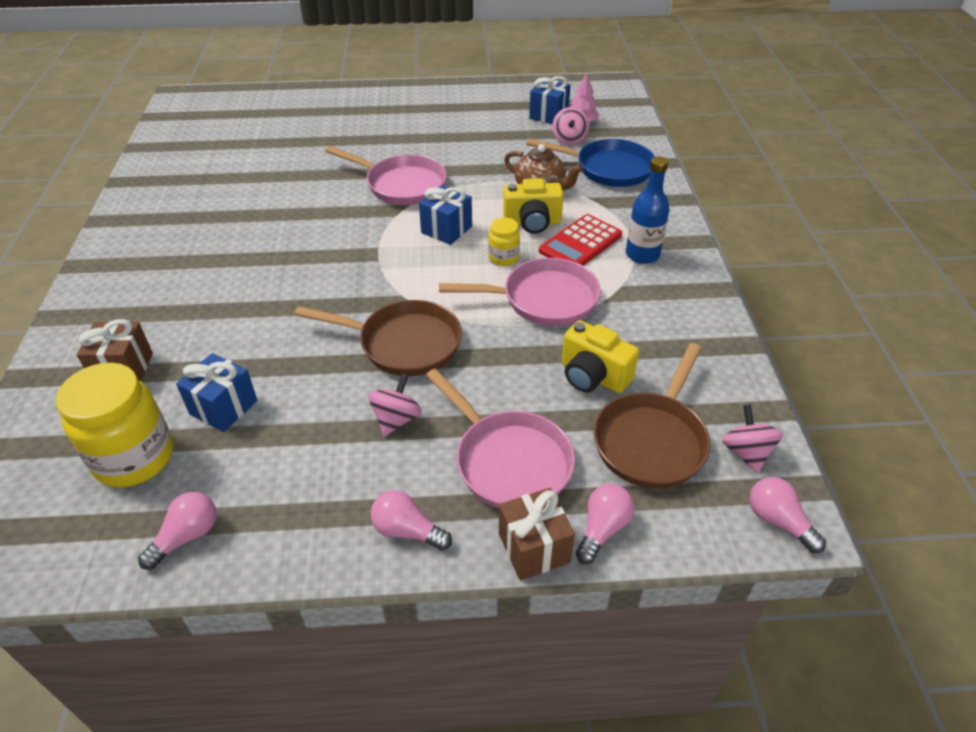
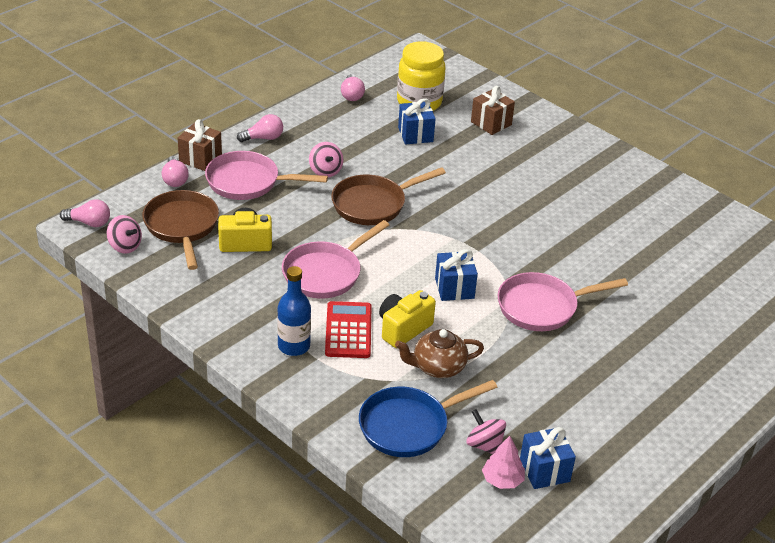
camera: 135 degrees right, 5 degrees down
yellow jar [488,218,520,266] -> none

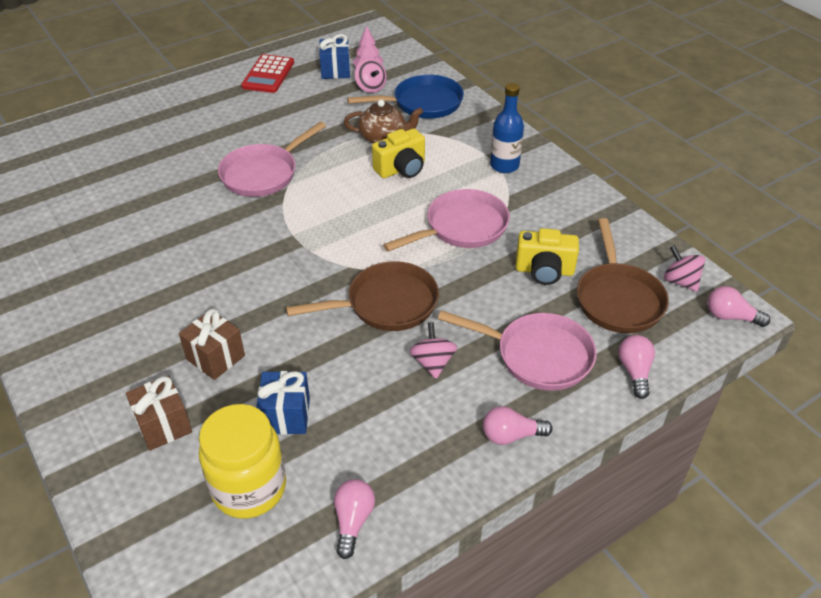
camera: 165 degrees left, 5 degrees up
brown gift [178,119,222,171] -> brown gift moved to [179,309,245,380]
red calculator [325,301,371,358] -> red calculator moved to [241,54,294,93]
blue gift [435,249,478,301] -> none
pink pan [498,272,628,331] -> pink pan turned 135 degrees clockwise [218,121,326,197]

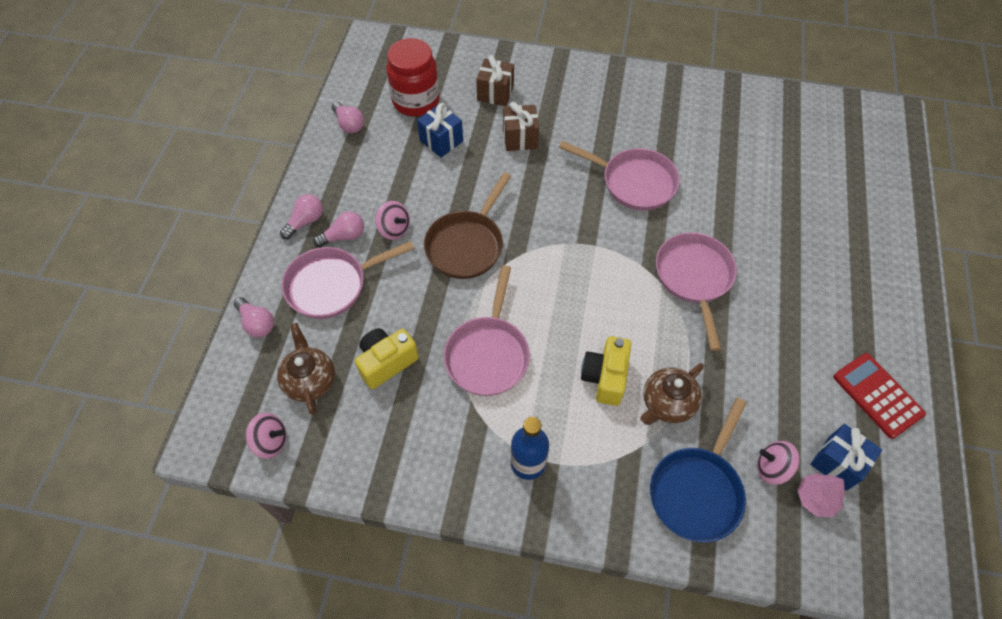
camera: 135 degrees right, 15 degrees up
yellow jar [199,404,286,518] -> red jar [386,38,439,117]
brown pan [577,218,669,333] -> brown teapot [277,323,335,415]
pink light bulb [708,286,770,327] -> pink light bulb moved to [313,211,364,247]
none -> pink pan [559,141,680,210]

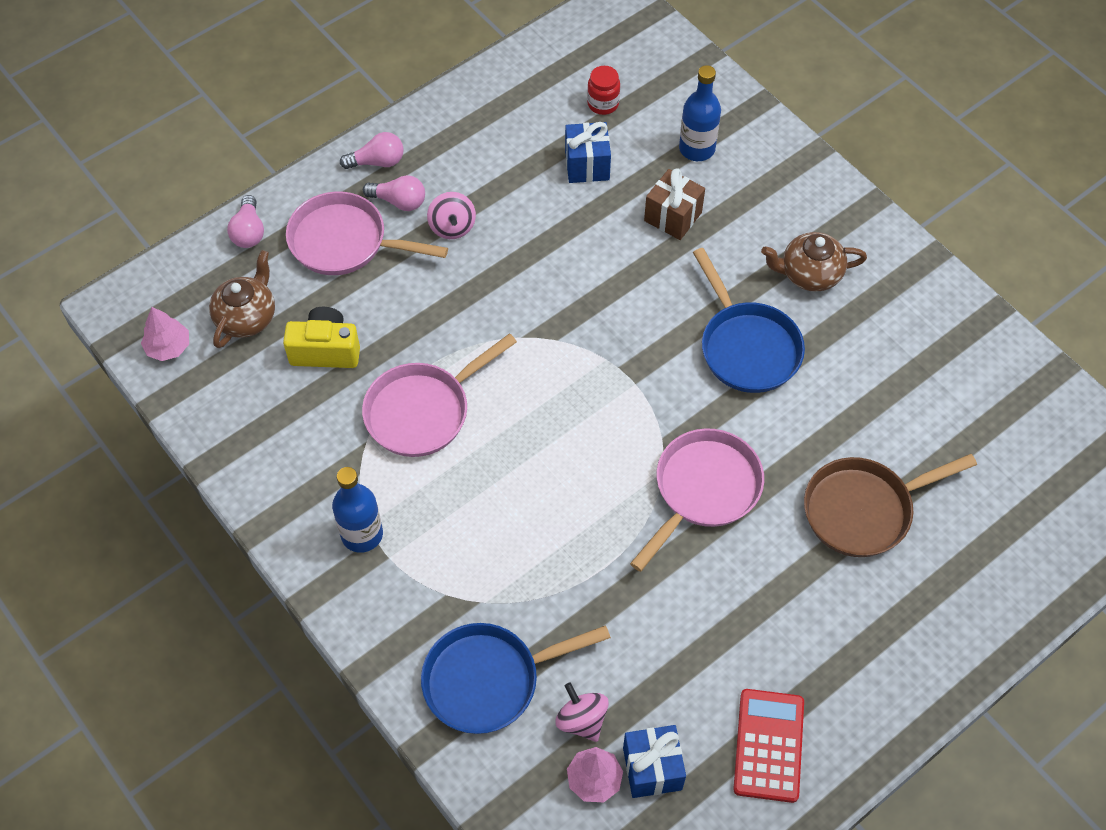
camera: 40 degrees right, 0 degrees up
pink spinning top [246,413,286,459] -> pink tree [141,307,189,361]
pink light bulb [332,102,364,133] -> none
red jar [386,38,439,117] -> red jar [587,66,620,115], size x0.50
brown pan [424,172,511,279] -> brown pan moved to [804,454,977,557]
brown gift [476,55,514,106] -> blue bottle [679,65,721,161]
pink pan [559,141,680,210] -> blue pan [693,248,805,393]
yellow camera [581,336,631,406] -> none
brown teapot [640,363,704,425] -> brown teapot moved to [761,232,867,292]

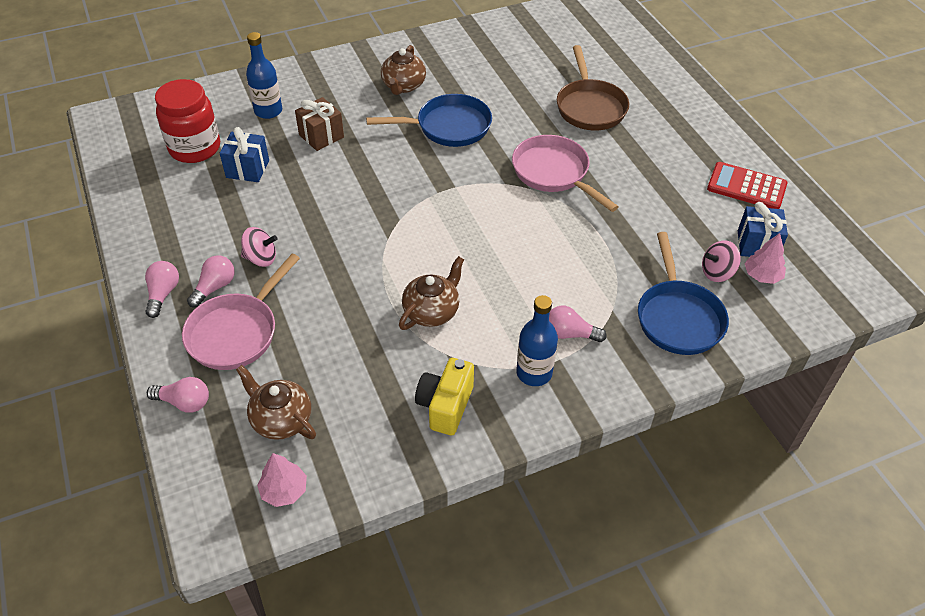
camera: 75 degrees left, 10 degrees down
yellow camera [283,307,360,368] -> yellow camera moved to [415,358,474,435]
pink pan [362,333,517,457] -> brown teapot [399,256,464,330]
red jar [587,66,620,115] -> red jar [155,79,220,163], size x2.00
none -> pink light bulb [549,306,607,342]

